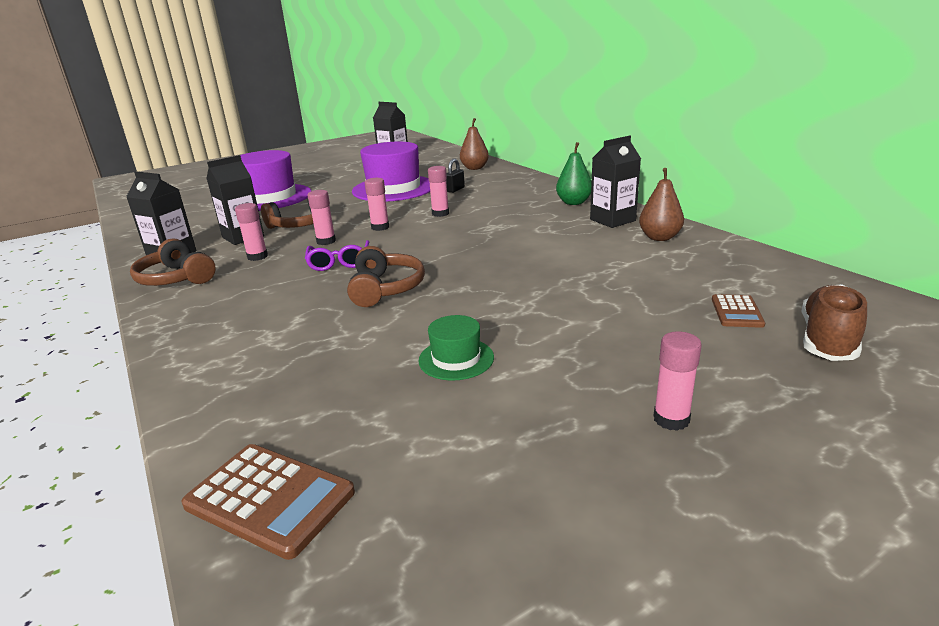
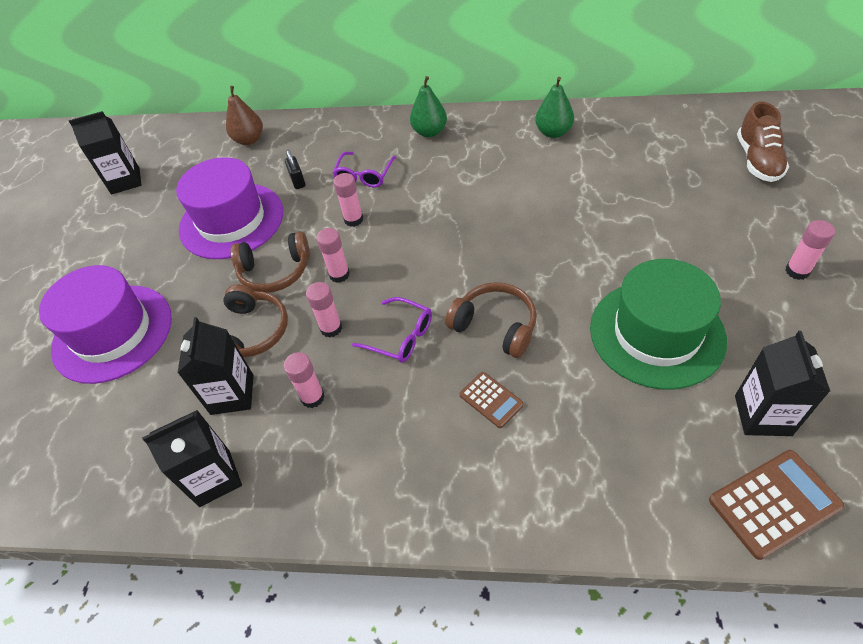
camera: 50 degrees left, 25 degrees up
brown headphones [130,238,216,286] -> brown headphones moved to [230,231,310,293]
green hat [418,315,494,381] -> green hat [590,259,727,389], size x2.10
black carton [590,135,641,228] -> black carton moved to [735,331,830,436]
brown pear [639,168,684,241] -> green pear [535,77,574,138]
brown calculator [712,294,765,328] -> brown calculator moved to [459,372,524,428]
brown shoe [801,284,867,361] -> brown shoe turned 150 degrees counterclockwise [737,101,789,182]
none -> purple glasses [332,152,397,188]

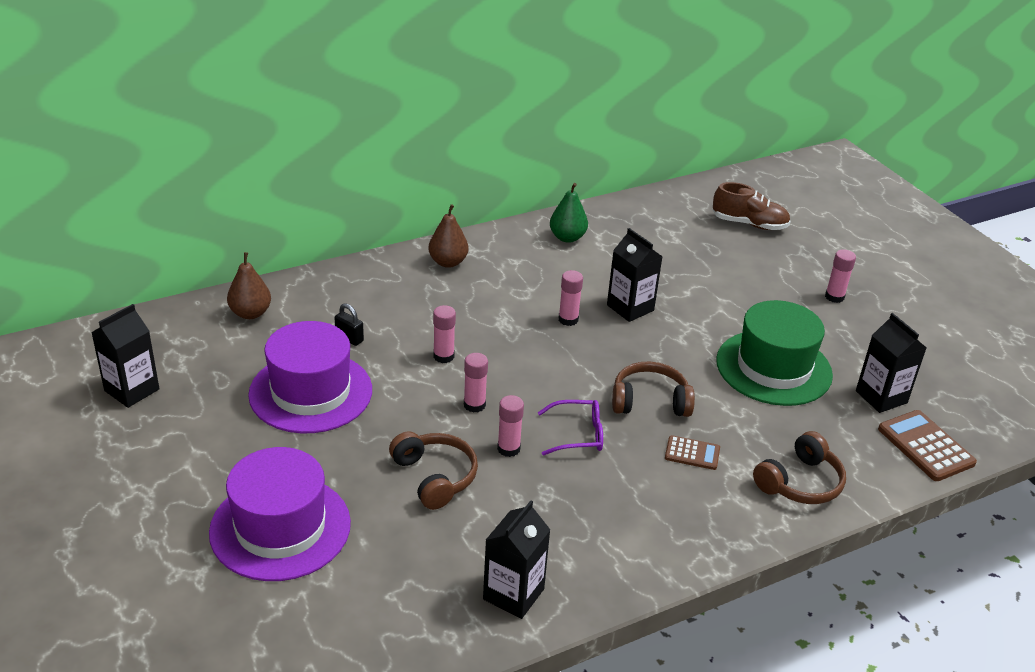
camera: 40 degrees left, 15 degrees down
black carton [178,317,253,415] -> black carton moved to [607,228,663,322]
brown headphones [230,231,310,293] -> brown headphones moved to [753,431,846,504]
pink glue stick [284,352,325,408] -> pink glue stick moved to [558,270,583,326]
purple glasses [332,152,397,188] -> none
green pear [410,76,447,137] -> brown pear [428,204,468,268]
brown calculator [709,450,845,560] -> brown calculator turned 60 degrees counterclockwise [878,410,977,481]
brown shoe [737,101,789,182] -> brown shoe turned 45 degrees counterclockwise [713,182,791,230]

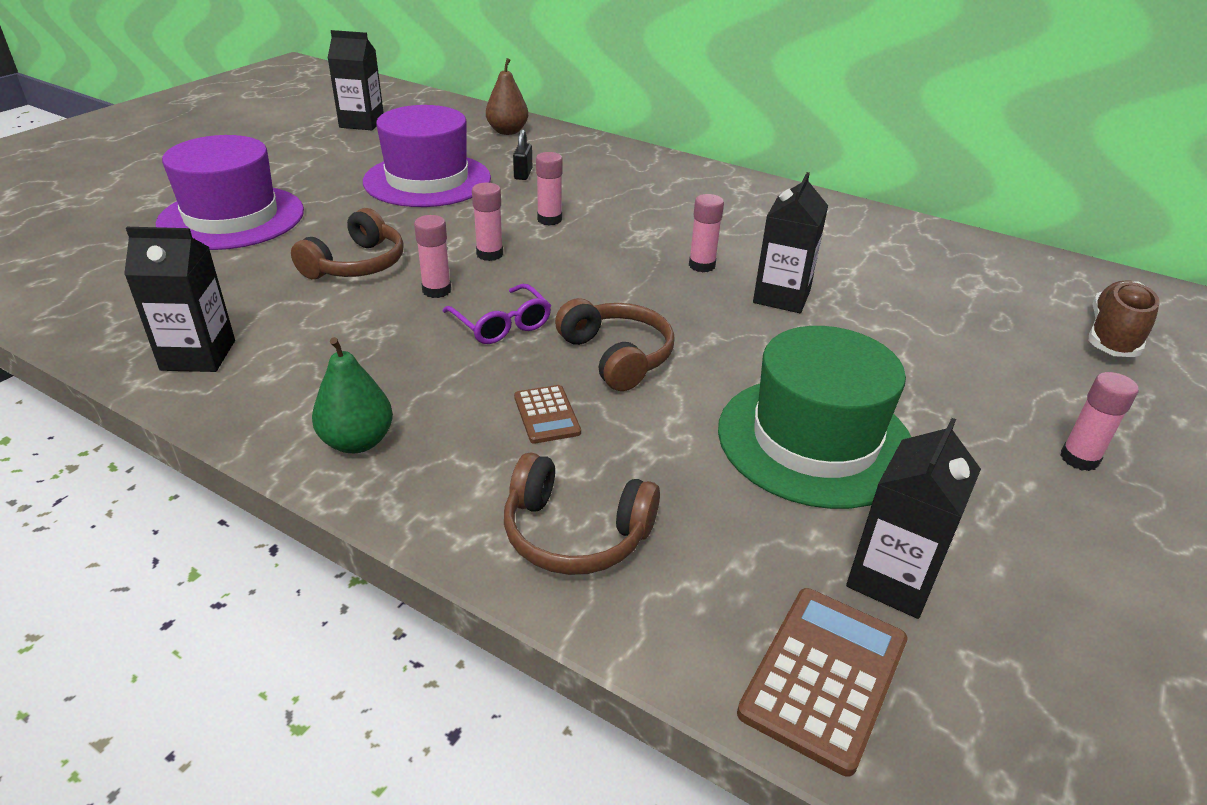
camera: 60 degrees right, 0 degrees up
brown pear [428,204,468,268] -> none
green pear [550,183,588,243] -> green pear moved to [312,337,393,453]
brown shoe [713,182,791,230] -> brown shoe turned 135 degrees counterclockwise [1089,280,1160,357]

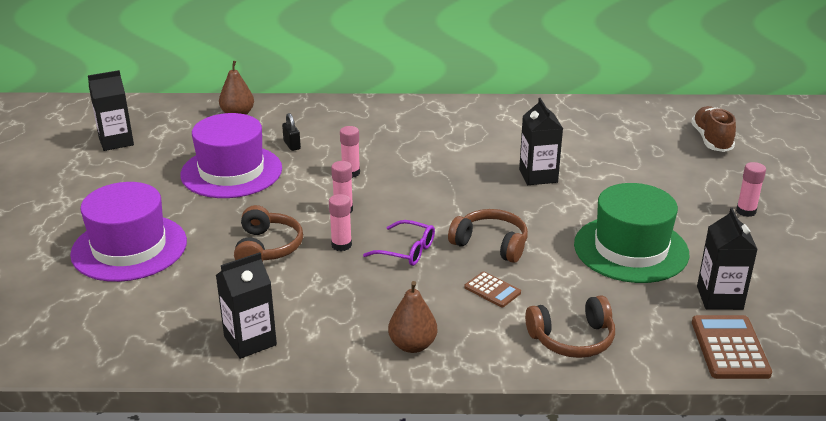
camera: 30 degrees left, 5 degrees down
green pear [312,337,393,453] -> brown pear [388,281,437,353]
pink glue stick [689,194,724,272] -> none

